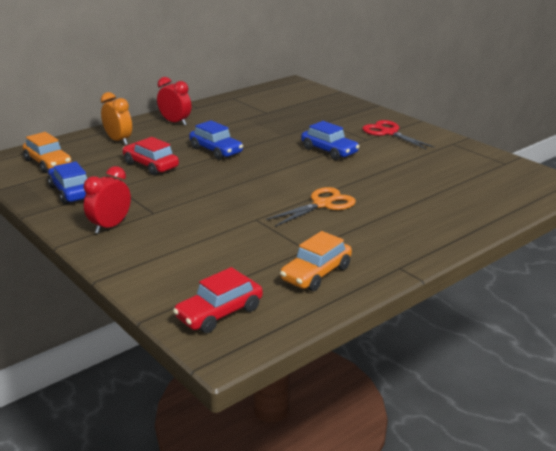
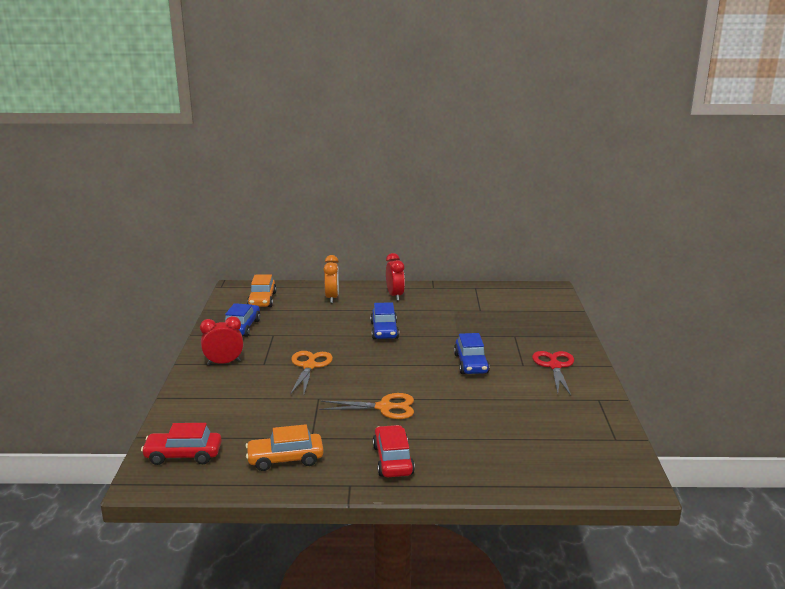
camera: 40 degrees right, 5 degrees down
red car [123,137,179,175] -> red car moved to [373,425,415,477]
none -> orange scissors [290,351,333,395]

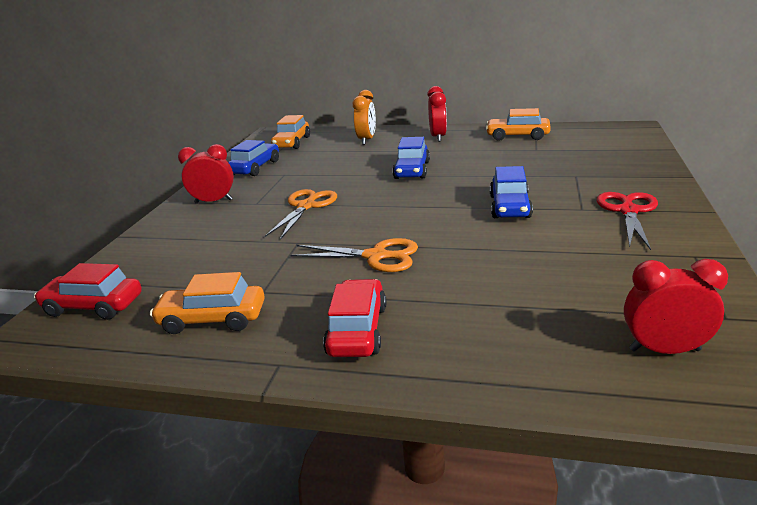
camera: 15 degrees right, 5 degrees up
none -> orange car [486,108,551,141]
none -> red clock [624,259,728,354]

